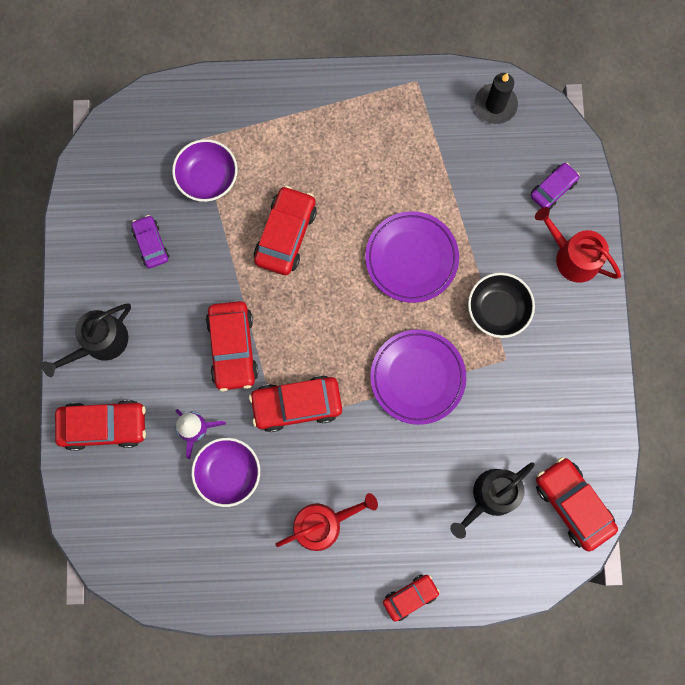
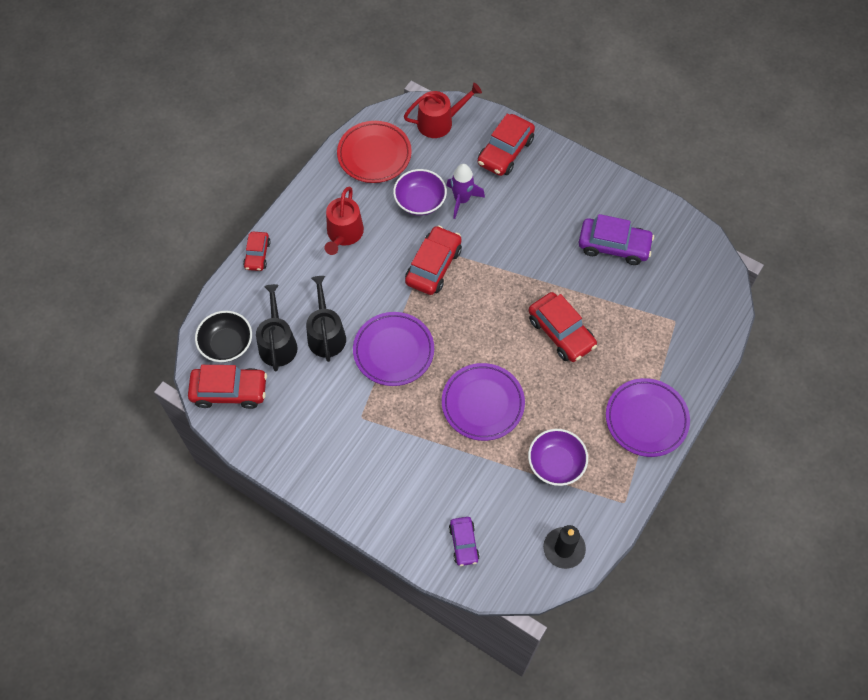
camera: 125 degrees right, 15 degrees down
black watering can [42,303,131,377] -> black watering can moved to [306,276,346,362]
purple car [131,215,169,268] -> purple car [578,214,654,265], size x1.67
purple bowl [172,139,238,202] -> purple bowl moved to [528,429,588,486]
red car [206,301,258,391] -> none
black bowl [468,273,535,338] -> black bowl moved to [195,311,252,362]
red watering can [535,207,621,283] -> red watering can moved to [404,83,482,138]
none -> red plate [337,121,412,183]
none -> purple plate [606,378,690,457]

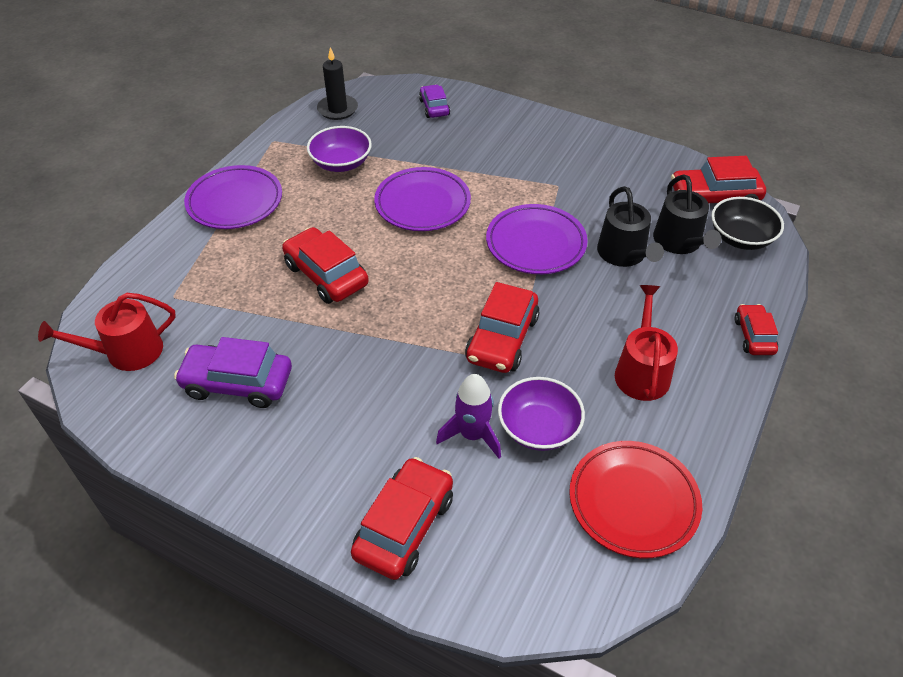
camera: 175 degrees right, 15 degrees down
red watering can [404,83,482,138] -> red watering can moved to [38,293,176,371]

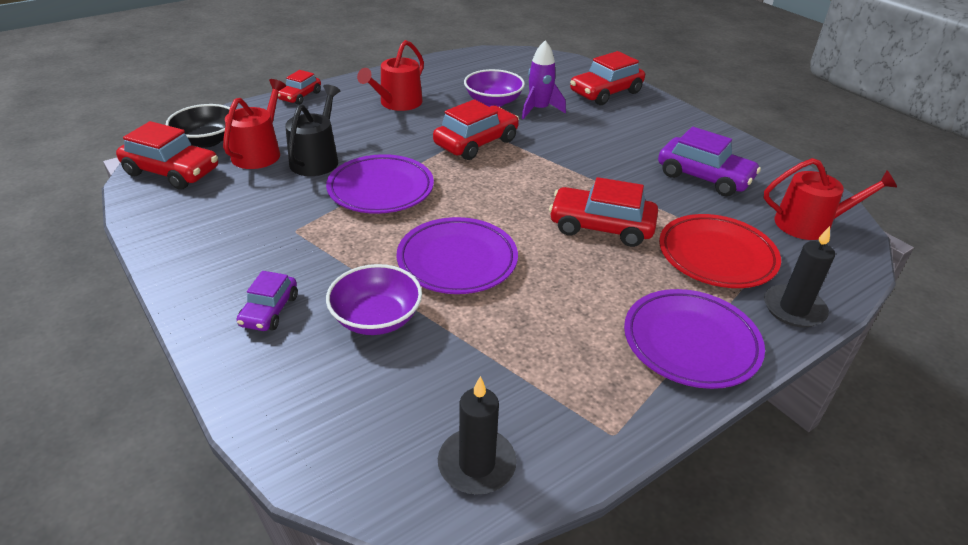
camera: 155 degrees left, 10 degrees down
red car [282,227,369,304] -> red car turned 120 degrees clockwise [549,177,658,247]
purple bowl [307,126,372,172] -> purple bowl moved to [326,264,422,335]
purple car [419,85,450,118] -> purple car moved to [237,271,298,331]
red plate [569,441,702,558] -> red plate moved to [659,214,781,288]
black watering can [653,175,722,254] -> red watering can [223,79,286,169]
none -> black candle [764,226,835,328]

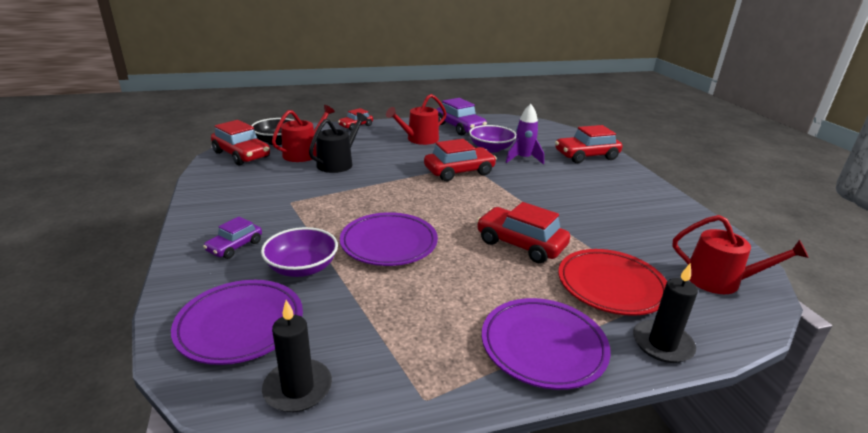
camera: 20 degrees right, 10 degrees down
purple plate [326,154,434,214] -> purple plate moved to [171,280,303,365]
purple car [658,127,761,196] -> purple car moved to [436,98,487,135]

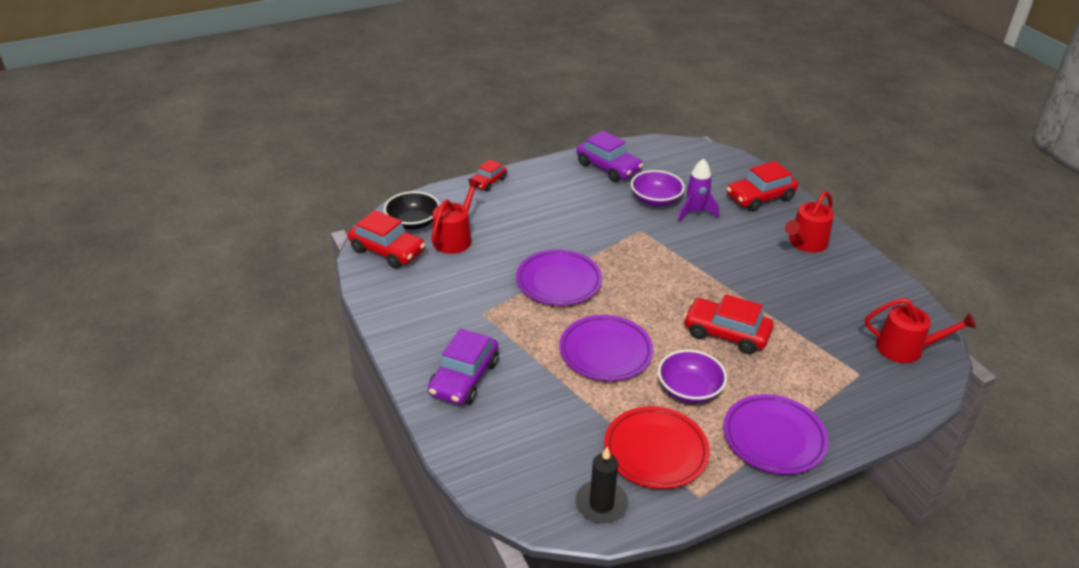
camera: 10 degrees left, 10 degrees up
purple plate [171,280,303,365] -> purple plate moved to [516,250,602,305]
purple car [203,217,262,259] -> purple car [428,328,499,405], size x1.67
purple bowl [261,227,338,277] -> purple bowl moved to [658,350,727,403]
black watering can [309,112,368,173] -> none
red watering can [386,94,447,145] -> red watering can moved to [785,191,834,253]
red car [424,139,497,181] -> none
red plate [558,249,667,316] -> red plate moved to [604,406,710,489]
black candle [633,263,698,363] -> none

